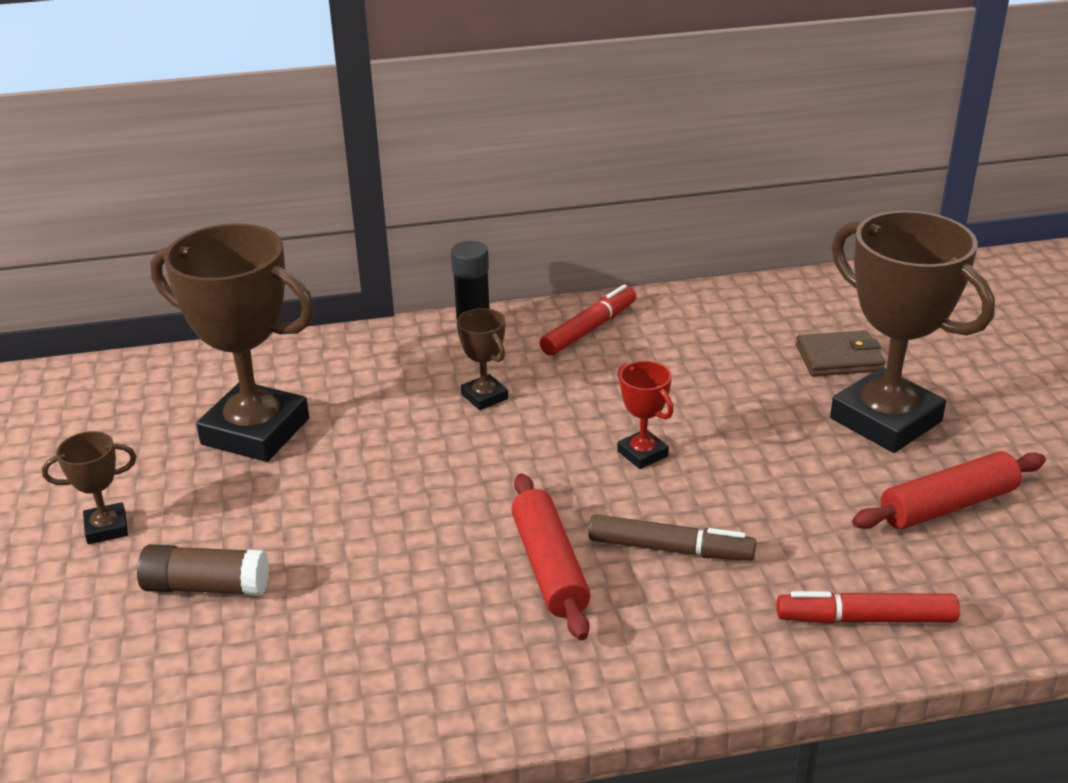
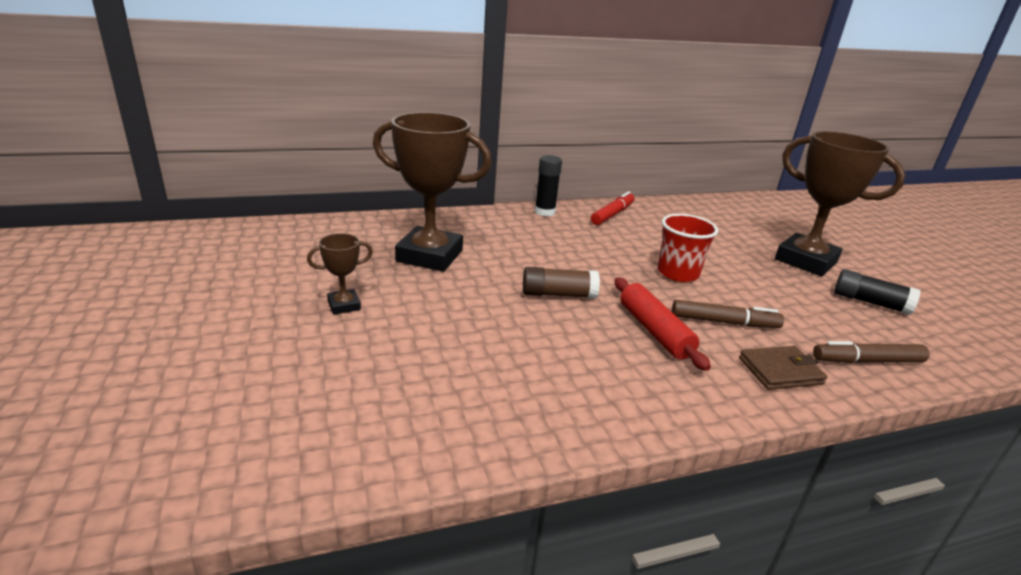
camera: 10 degrees left, 5 degrees down
brown glue stick [137,544,269,596] -> brown glue stick moved to [523,267,600,298]
brown trophy [457,308,508,410] -> none
red trophy [617,361,674,469] -> red cup [658,214,719,282]
red marker [777,591,960,624] -> brown marker [813,341,930,363]
brown wallet [796,330,885,377] -> brown wallet moved to [739,346,827,390]
red rolling pin [852,451,1046,529] -> black glue stick [834,269,921,315]

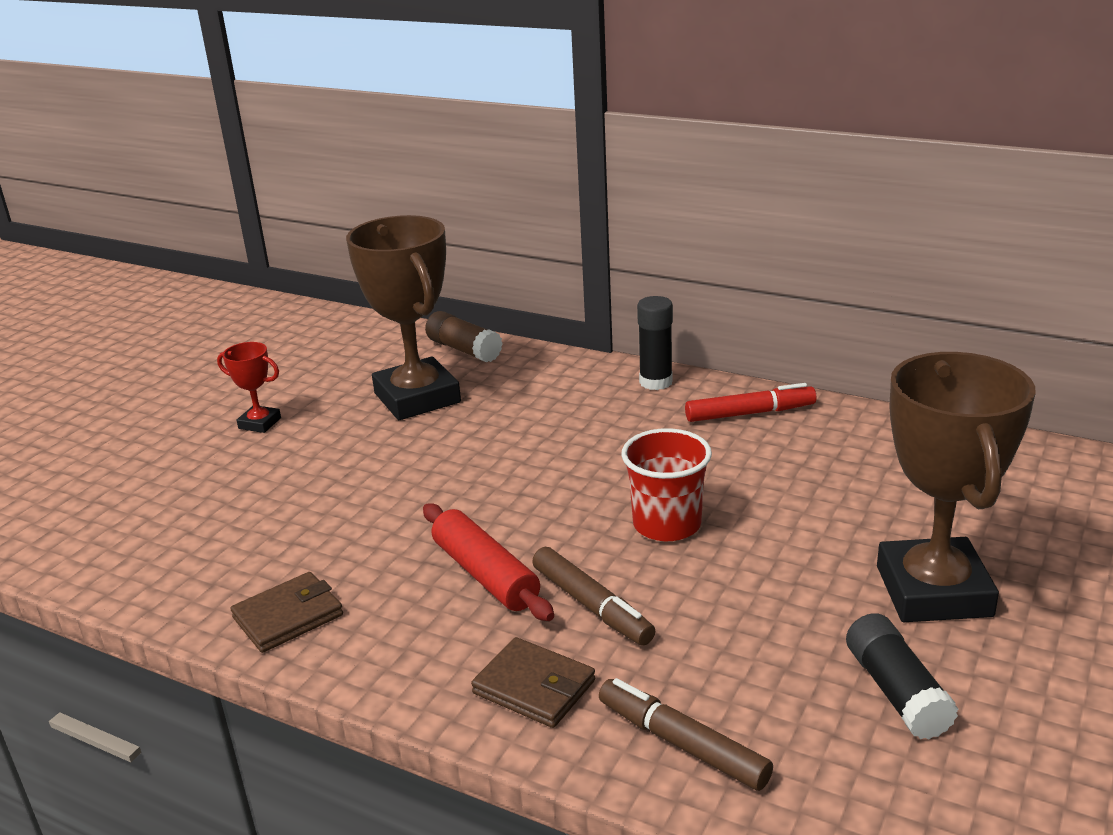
camera: 50 degrees right, 0 degrees up
brown trophy [307,233,373,315] -> red trophy [217,342,281,433]
brown glue stick [523,267,600,298] -> brown glue stick moved to [425,311,503,362]
red rolling pin [615,277,711,371] -> red rolling pin turned 60 degrees counterclockwise [423,503,554,621]
none -> brown wallet [231,572,343,653]

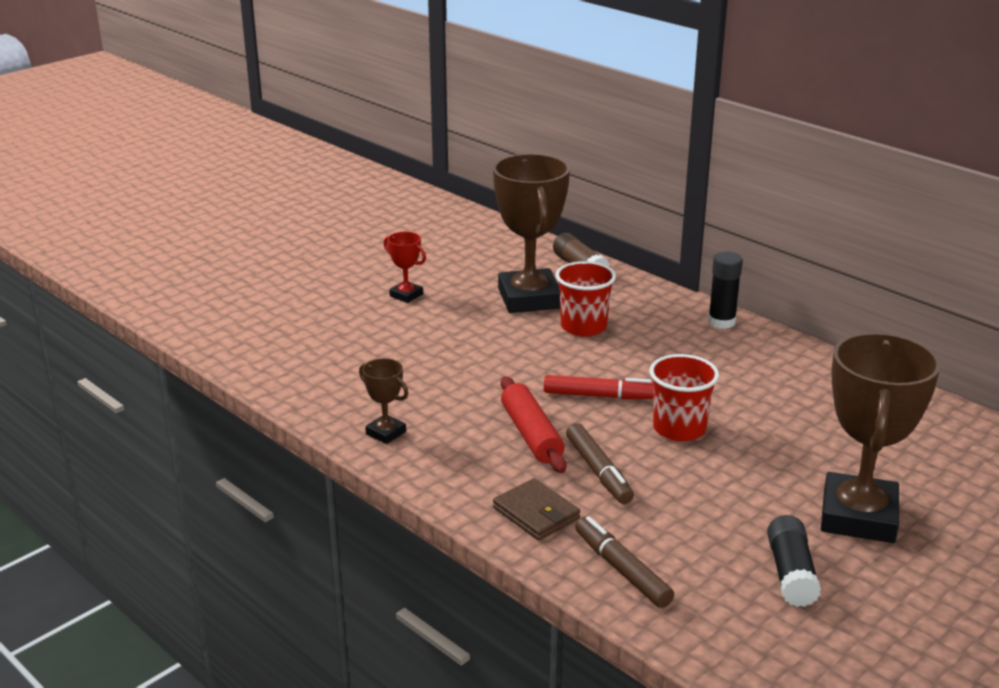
camera: 15 degrees right, 0 degrees up
brown wallet [231,572,343,653] -> brown trophy [359,358,408,444]
red marker [685,383,816,422] -> red marker moved to [544,375,654,399]
none -> red cup [556,261,616,336]

